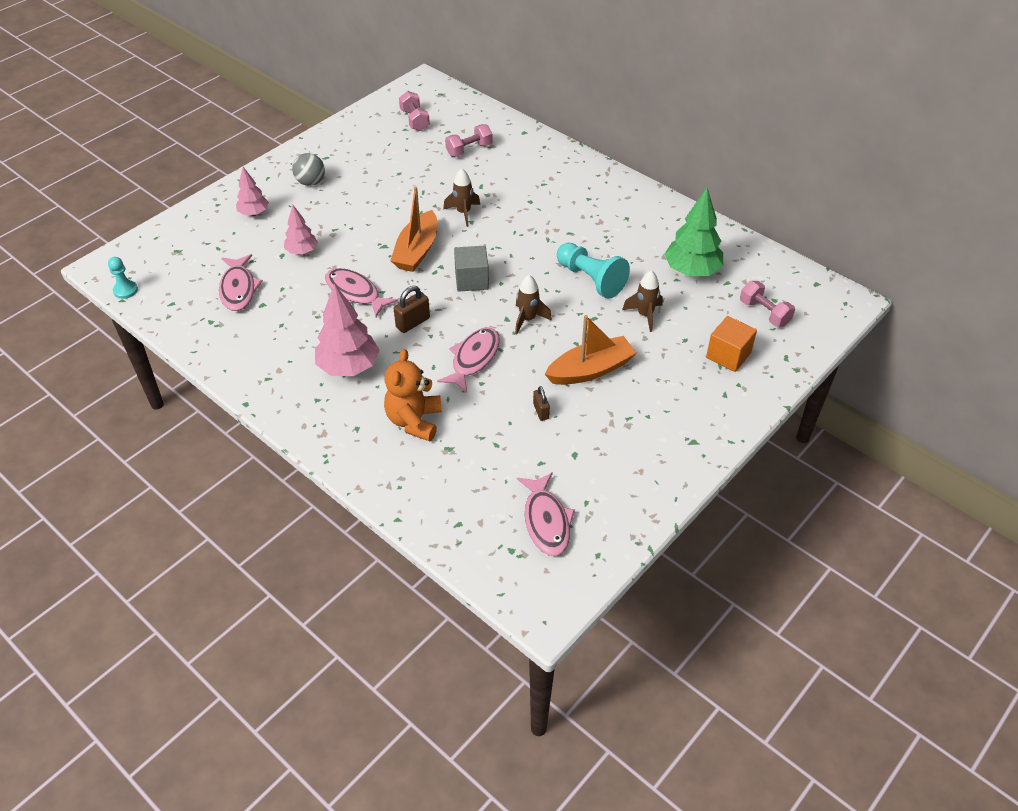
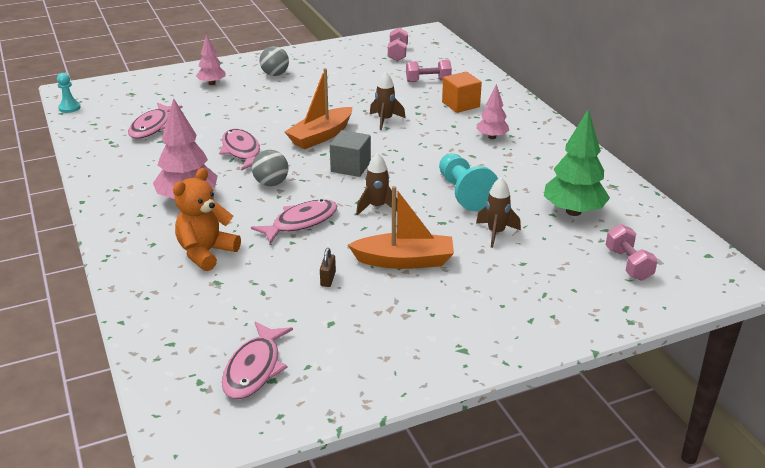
camera: 25 degrees right, 15 degrees down
pink tree [284,205,318,254] -> pink tree moved to [476,84,509,139]
brown padlock [394,286,430,333] -> grey ball [252,150,289,186]
orange cube [706,316,757,372] -> orange cube moved to [442,72,482,113]

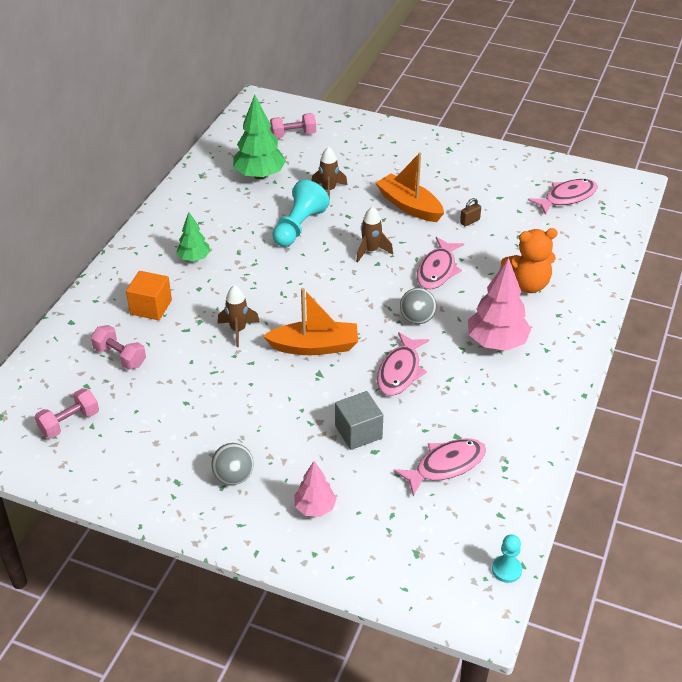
camera: 135 degrees left, 10 degrees up
pink fish [251,199,337,244] -> pink fish turned 75 degrees counterclockwise [417,237,464,289]
grey cube [330,130,371,177] -> grey cube moved to [335,391,383,450]
pink tree [476,84,509,139] -> green tree [176,212,210,261]
pink dumbbell [606,224,658,281] -> pink dumbbell turned 45 degrees clockwise [270,113,316,138]

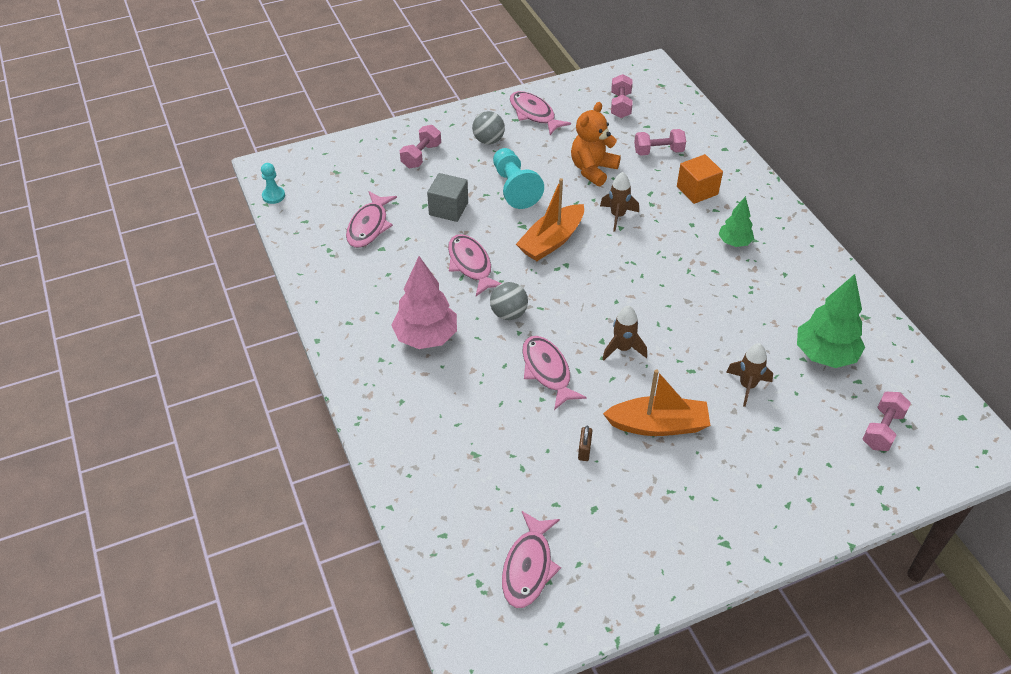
camera: 135 degrees right, 5 degrees up
turquoise pawn [272,180,330,247] -> turquoise pawn moved to [493,148,544,209]
pink tree [294,461,337,517] -> pink dumbbell [400,125,441,168]
orange teddy bear [499,228,558,293] -> orange teddy bear moved to [571,102,621,186]
none -> pink fish [510,91,571,135]

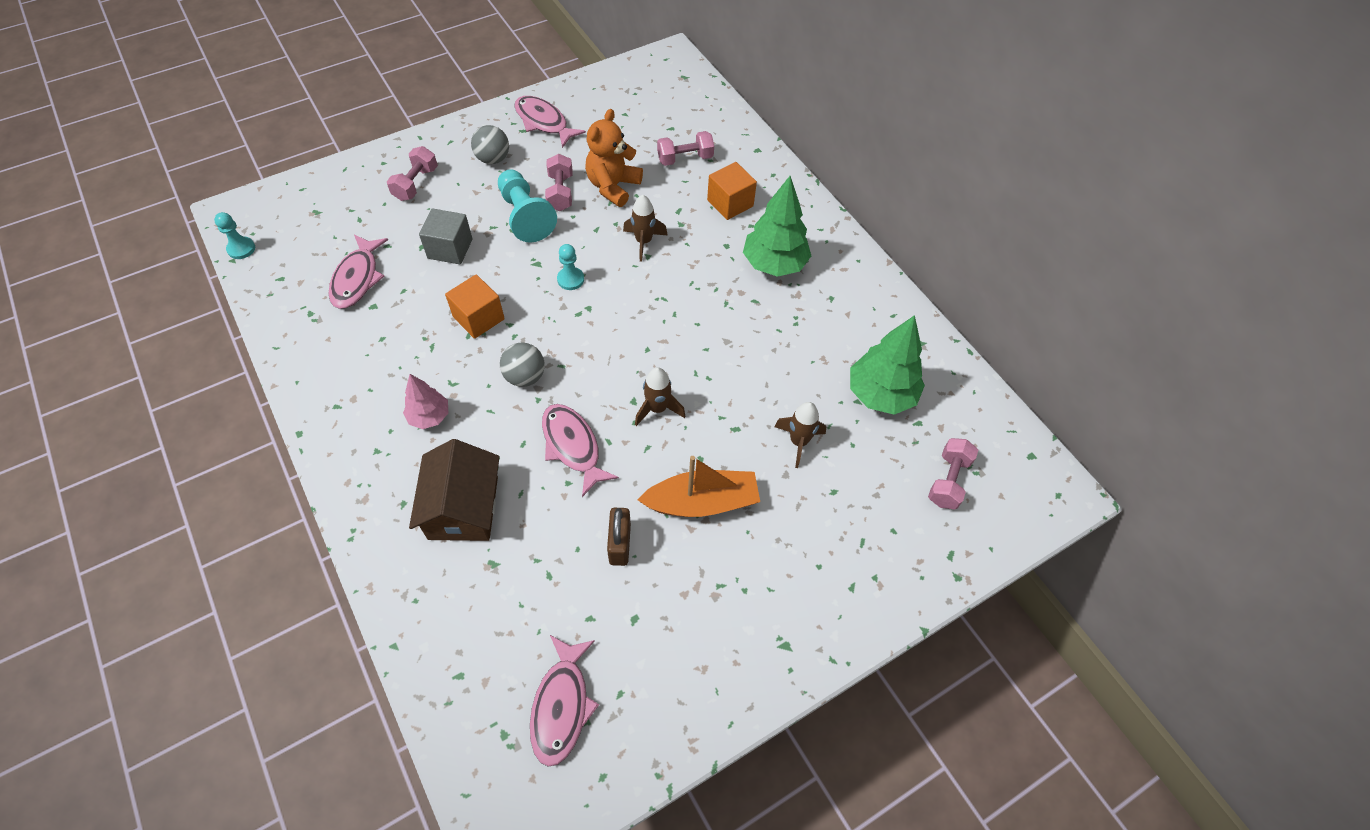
camera: 10 degrees left, 10 degrees up
pink tree [391,256,457,349] -> pink tree [403,374,448,429], size x0.58
pink fish [448,234,502,296] -> orange cube [445,274,505,339]
orange boat [516,178,584,261] -> turquoise pawn [557,244,584,290]
brown padlock [578,425,592,461] -> brown padlock [607,508,631,566], size x1.52
pink dumbbell [611,74,633,118] -> pink dumbbell moved to [545,154,573,211]
green tree [718,196,754,247] -> green tree [743,176,811,277], size x1.71
none -> brown house [409,439,500,541]

